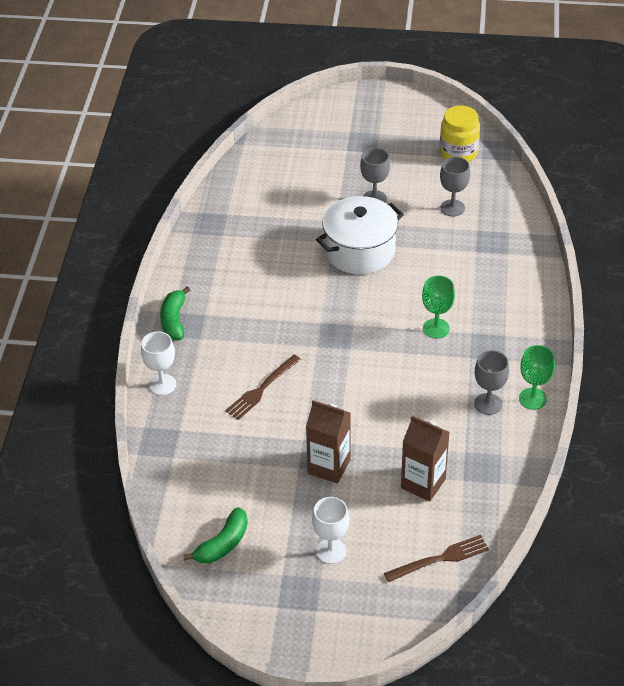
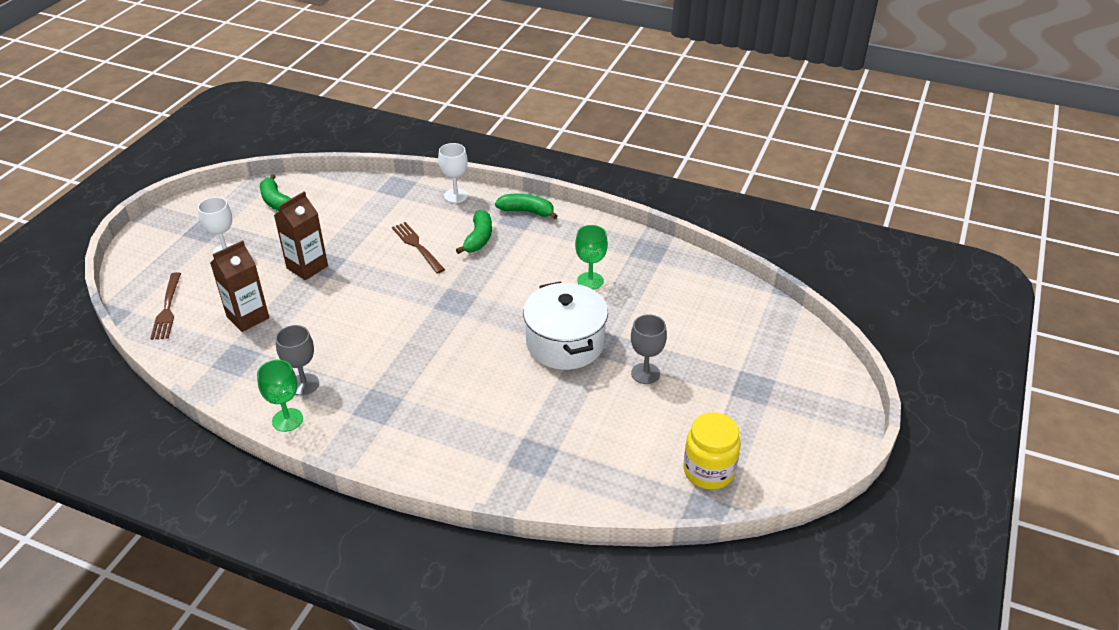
camera: 105 degrees right, 5 degrees down
green goblet [422,276,455,339] -> green goblet moved to [575,225,608,290]
grey goblet [440,157,470,217] -> none
none -> green banana [456,210,492,254]

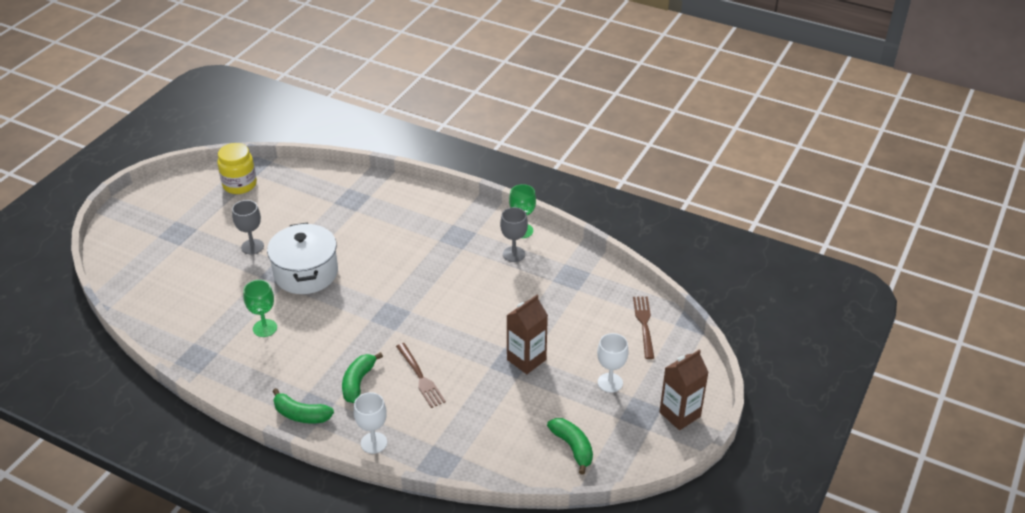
camera: 175 degrees left, 0 degrees up
brown carton [210,240,269,332] -> brown carton moved to [659,349,709,430]

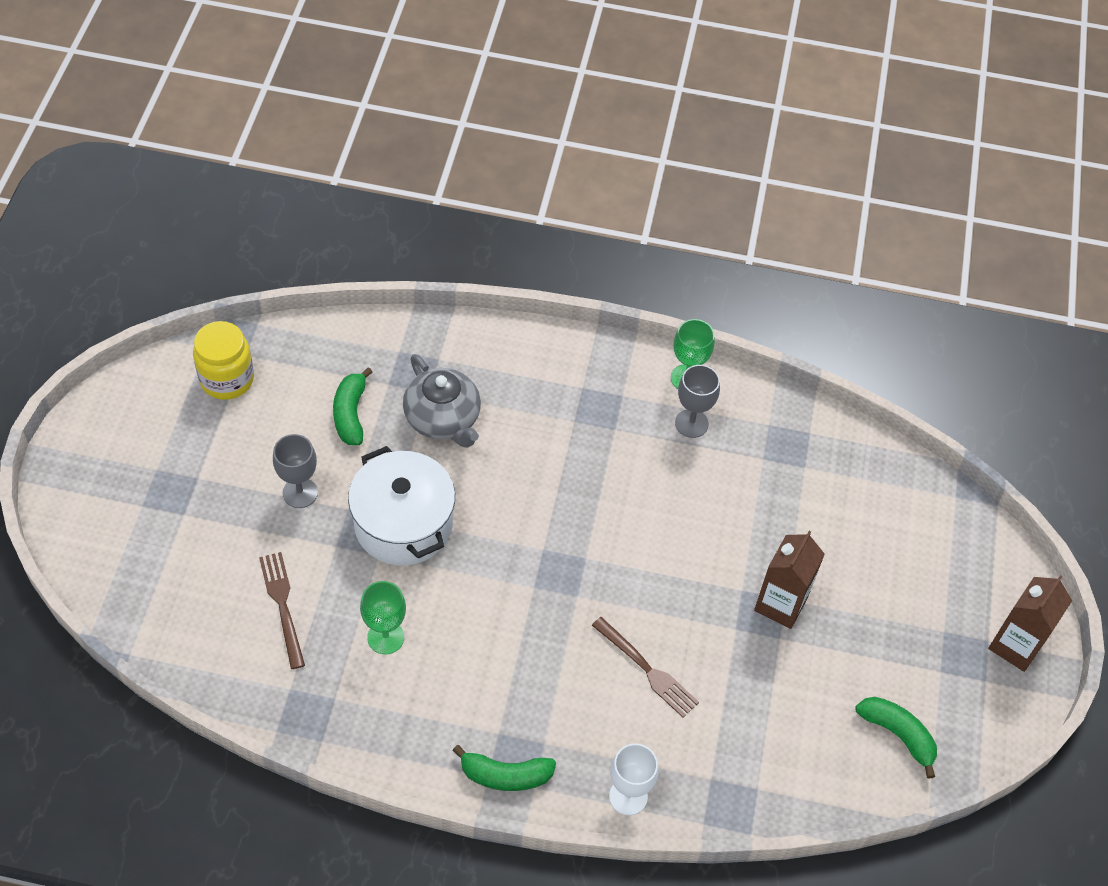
camera: 20 degrees left, 15 degrees up
green banana [342,352,383,403] -> green banana moved to [333,367,373,445]
white goblet [597,333,629,393] -> none
brown fork [633,296,654,359] -> brown fork moved to [259,552,305,669]
none -> grey teapot [403,354,481,448]

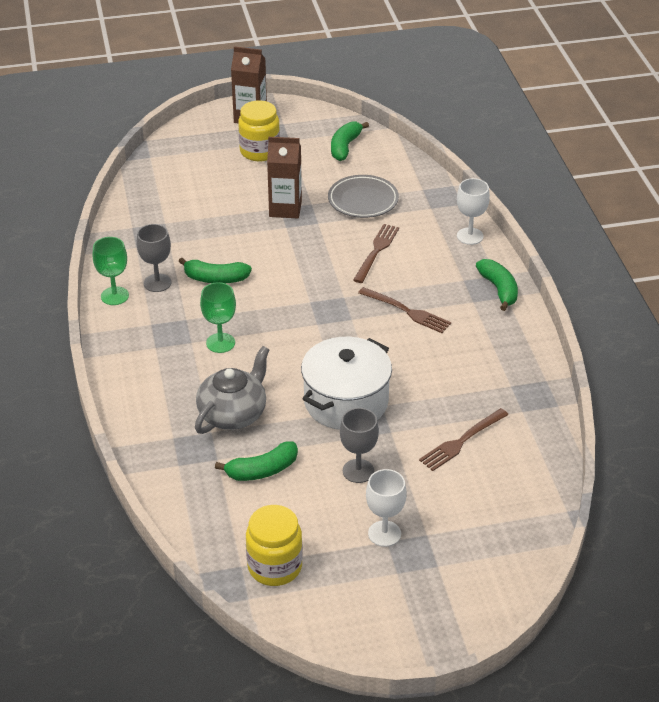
camera: 110 degrees left, 15 degrees down
green goblet [360,581,406,654] -> green goblet moved to [200,282,236,353]
none -> green banana [178,258,252,283]
none -> yellow jar [238,101,280,161]
none -> grey plate [328,175,399,218]
none -> brown fork [358,287,451,333]
none -> white goblet [366,469,407,547]

